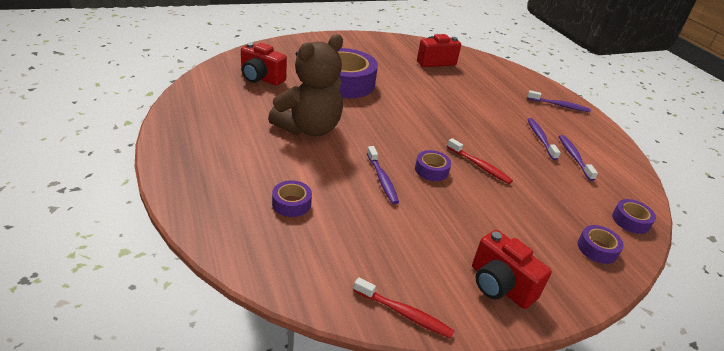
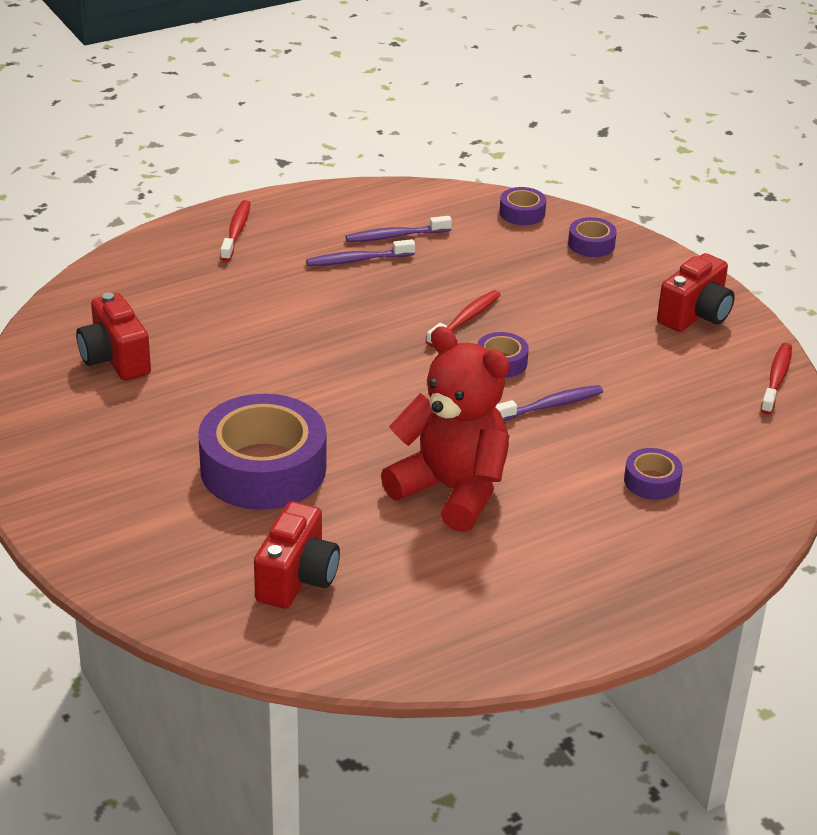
camera: 95 degrees left, 0 degrees up
brown teddy bear [268,34,343,136] -> red teddy bear [381,326,510,532]
purple toothbrush [527,90,591,112] -> red toothbrush [220,200,250,261]

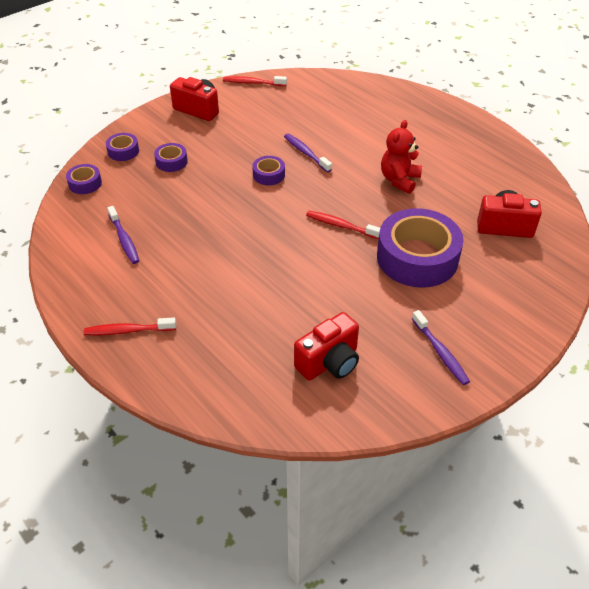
camera: 100 degrees left, 10 degrees up
purple toothbrush [306,239,415,266] -> purple toothbrush moved to [412,310,470,385]
red teddy bear [381,326,510,532] -> red teddy bear [381,120,422,194], size x0.61
red toothbrush [426,290,501,347] -> red toothbrush moved to [306,211,380,239]
purple tape [624,448,683,500] -> purple tape moved to [154,143,188,172]

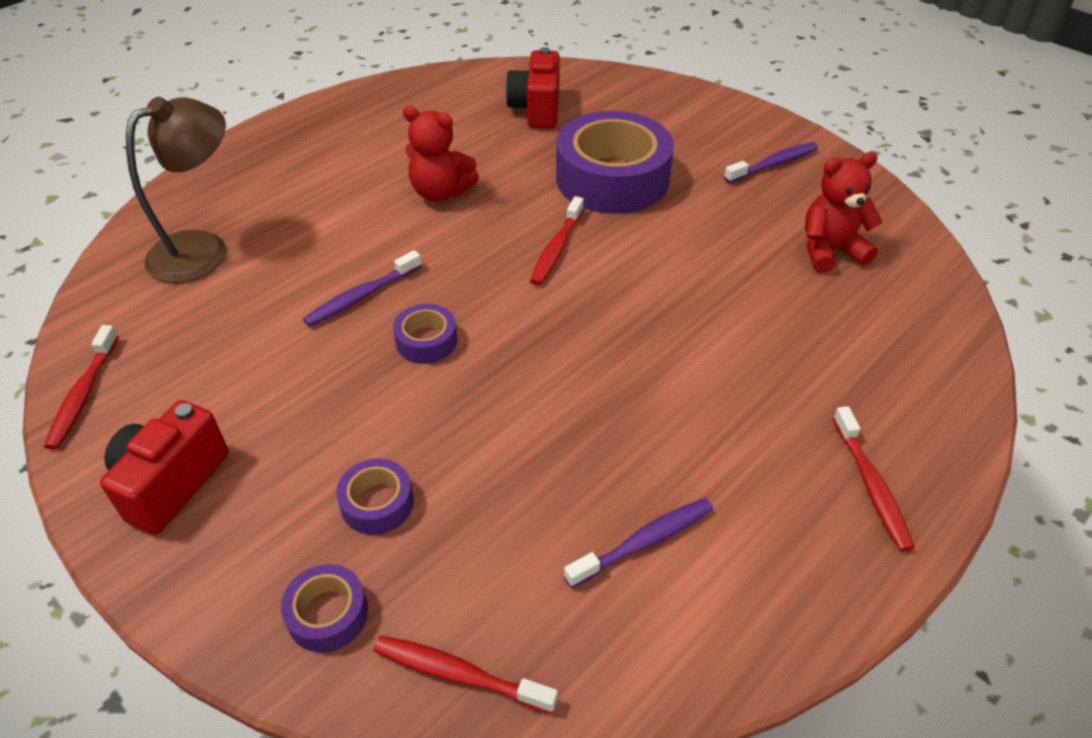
camera: 95 degrees left, 0 degrees up
purple tape [66,164,102,194] -> red toothbrush [374,636,558,714]
red camera [294,312,359,381] -> red teddy bear [805,152,882,273]
none -> brown lamp [126,97,226,283]

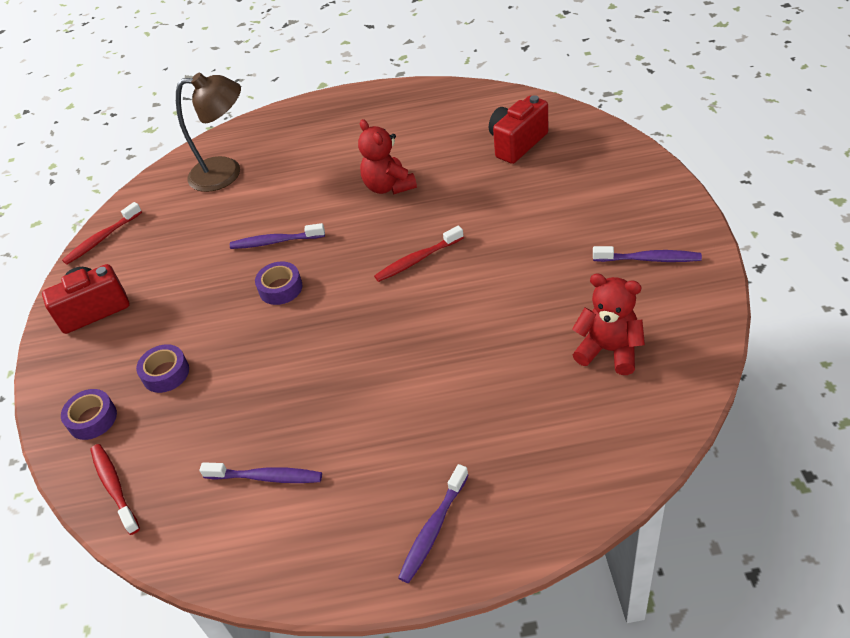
camera: 45 degrees right, 0 degrees up
purple tape [556,111,674,214] -> none
red toothbrush [833,406,915,552] -> purple toothbrush [398,464,469,583]

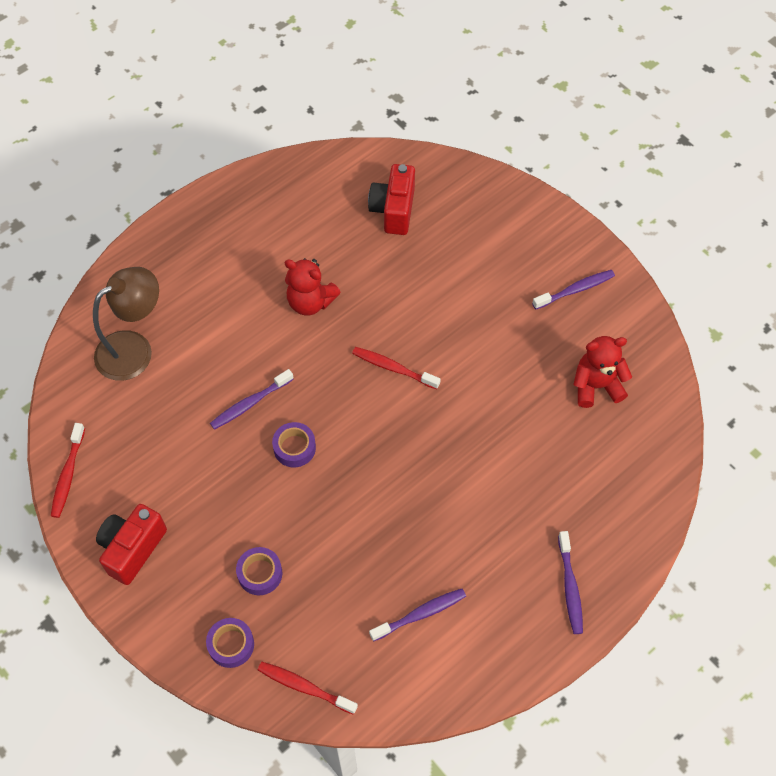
camera: 40 degrees left, 15 degrees up
red toothbrush [374,226,464,282] -> red toothbrush turned 90 degrees clockwise [352,347,441,389]

